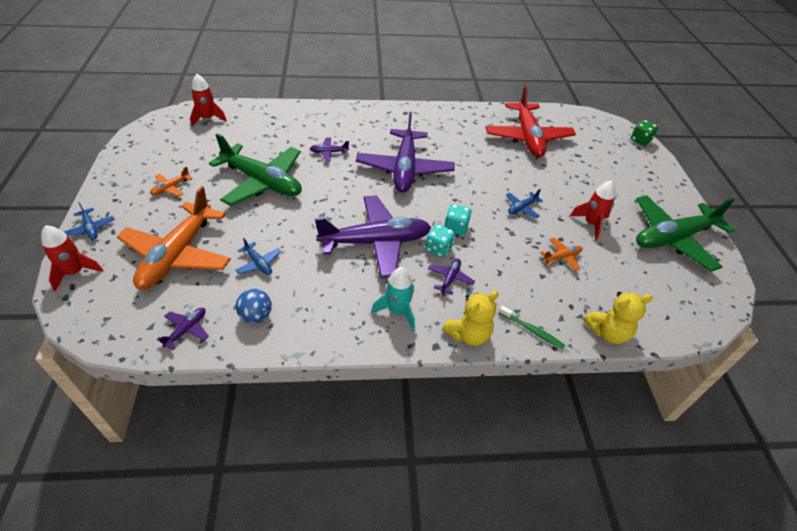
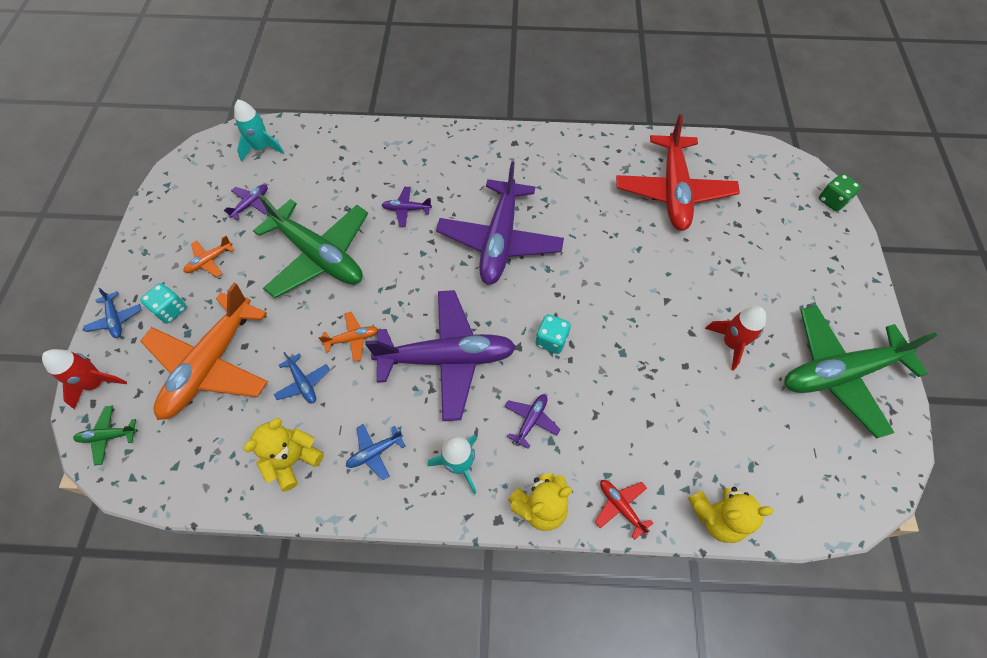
camera: 10 degrees right, 15 degrees up
purple plane [157,308,209,350] -> purple plane moved to [224,184,268,221]
red rocket [190,74,227,127] -> turquoise rocket [234,100,284,161]
blue ball [236,289,272,323] -> yellow teddy bear [243,418,324,491]
turquoise dice [425,224,455,258] -> turquoise dice moved to [140,283,187,324]
green toothbrush [499,305,566,349] -> red plane [595,480,653,540]
blue plane [506,189,543,218] -> blue plane moved to [346,424,405,480]
orange plane [540,238,583,271] -> orange plane moved to [319,312,378,362]
none -> green plane [73,406,138,465]

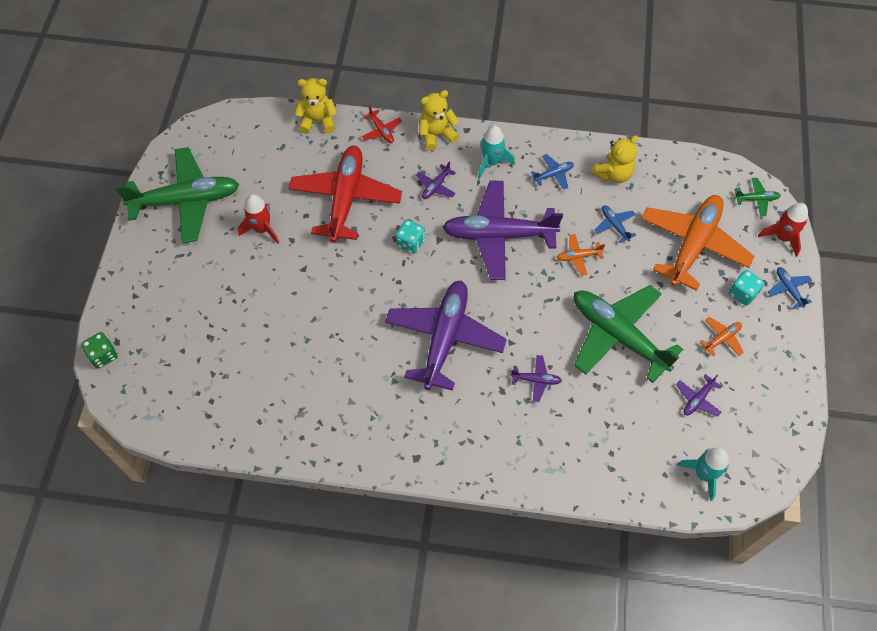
camera: 175 degrees left, 0 degrees up
red plane [616,114,740,231] -> red plane moved to [288,145,402,243]

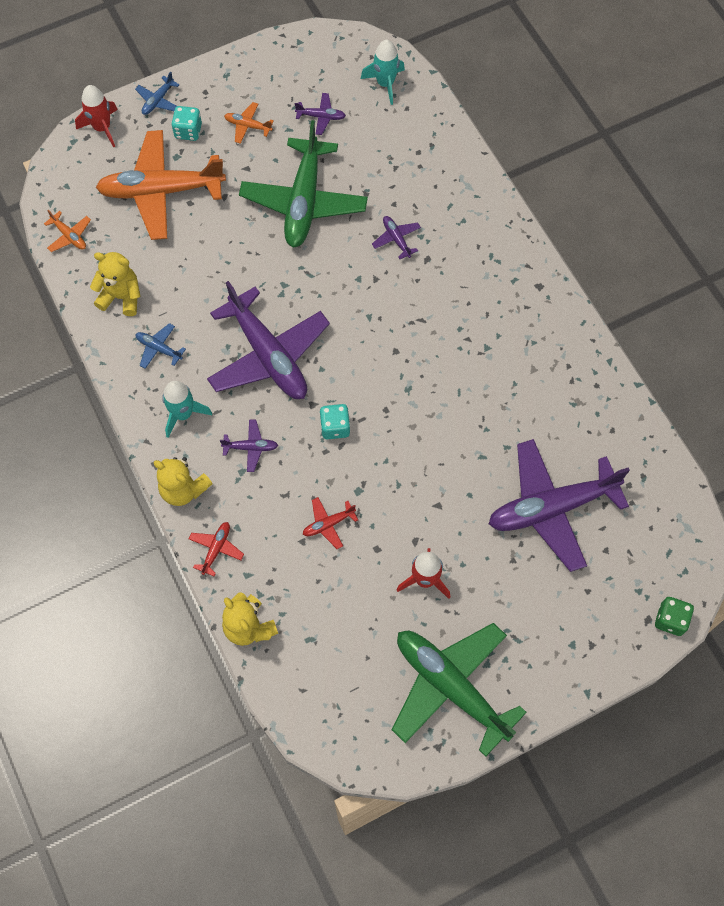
camera: 125 degrees left, 5 degrees up
red plane [288,145,402,243] -> red plane [303,497,358,549], size x0.41
purple plane [385,281,507,391] -> purple plane moved to [489,439,630,572]
orange plane [557,234,605,275] -> orange plane moved to [44,210,91,252]
blue plane [594,205,636,243] -> none
green plane [734,178,781,216] -> none

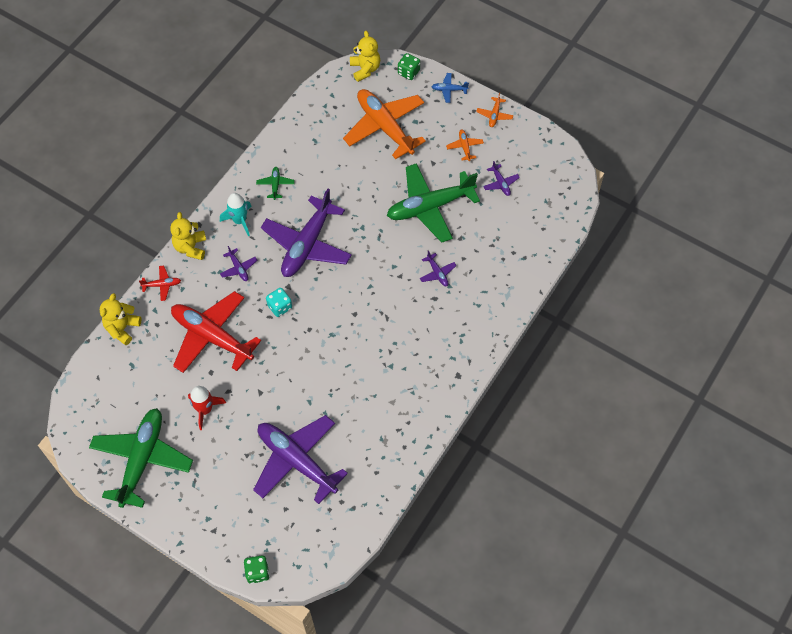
camera: 60 degrees right, 5 degrees down
orange plane [44,210,91,252] -> orange plane moved to [476,92,513,127]
red rocket [75,85,118,147] -> green dice [398,53,420,80]
yellow teddy bear [90,252,141,316] -> yellow teddy bear moved to [350,31,380,82]
blue plane [136,323,186,369] -> green plane [256,167,295,200]
turquoise dice [171,106,202,141] -> none
red plane [303,497,358,549] -> red plane [171,291,261,373], size x2.46
turquoise rocket [361,40,405,105] -> none
purple plane [372,216,421,259] -> purple plane turned 120 degrees clockwise [420,251,457,286]

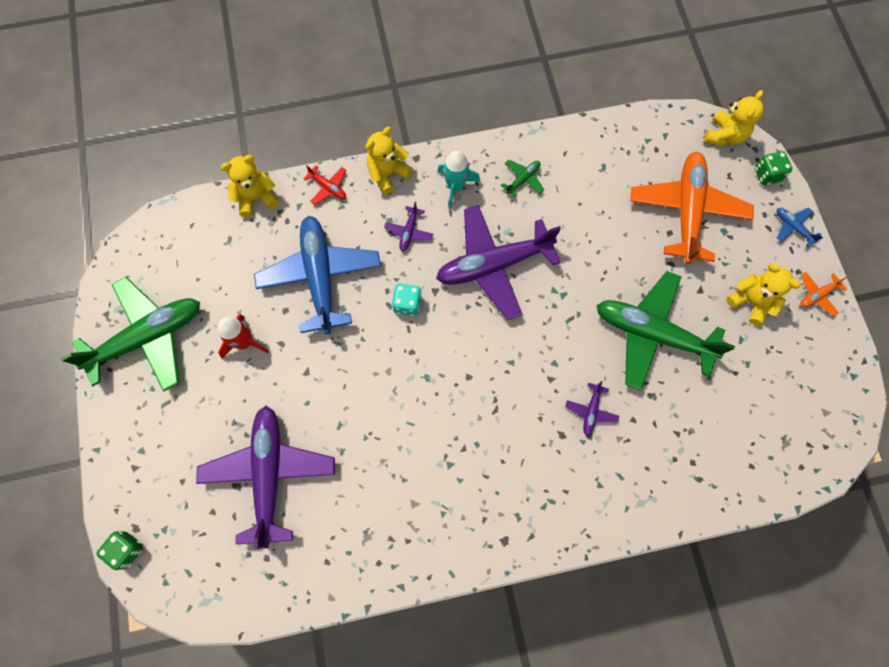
camera: 45 degrees right, 10 degrees up
red plane [171,291,261,373] -> blue plane [254,216,381,334]
orange plane [446,130,484,161] -> yellow teddy bear [726,263,800,326]
purple plane [483,161,520,196] -> none

